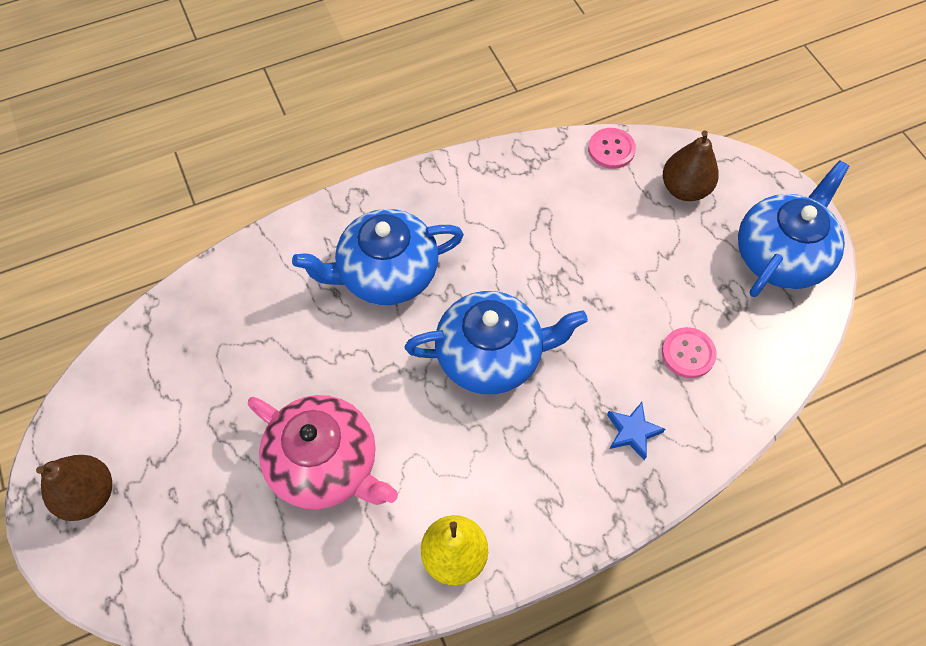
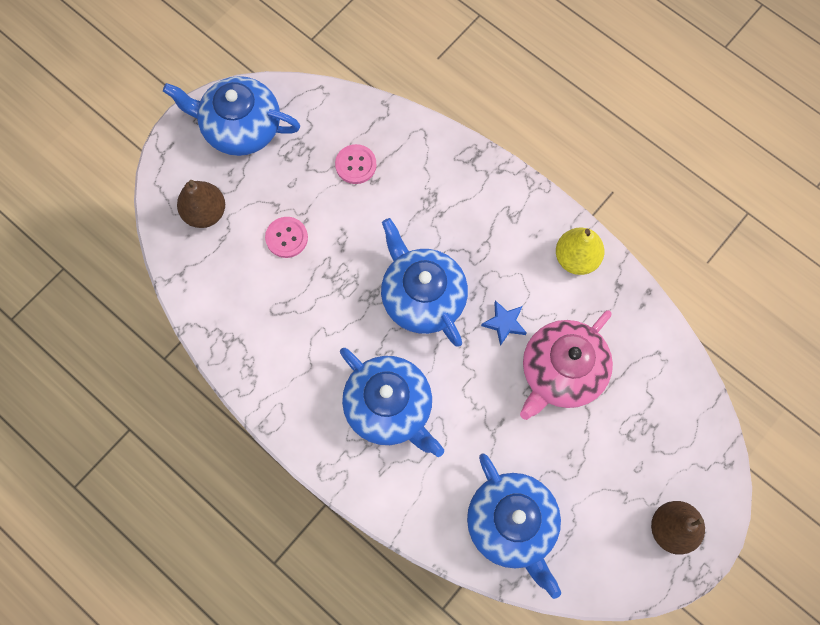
camera: 115 degrees left, 10 degrees up
pink teapot [248,395,398,509] -> pink teapot turned 150 degrees counterclockwise [520,310,613,420]
pink button [588,128,636,169] -> pink button moved to [265,217,308,258]
blue star [607,402,665,460] -> blue star moved to [481,300,527,346]
none -> blue teapot [467,453,561,599]

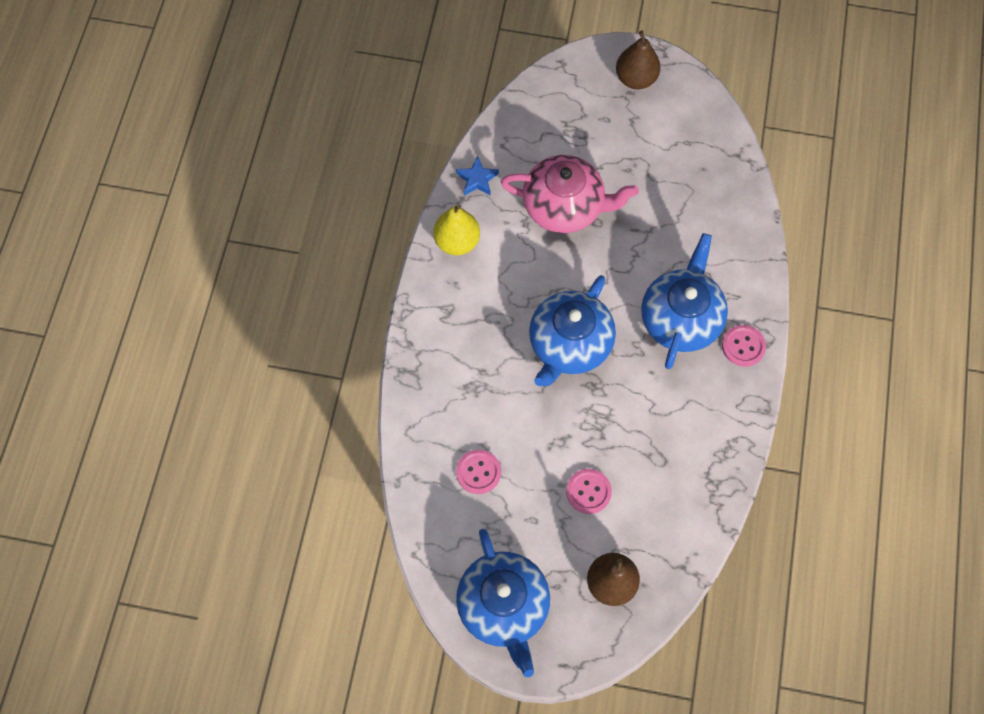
camera: 120 degrees left, 5 degrees down
blue teapot [467,453,561,599] -> none
blue star [481,300,527,346] -> blue star moved to [456,156,499,196]
none -> pink button [722,325,766,367]

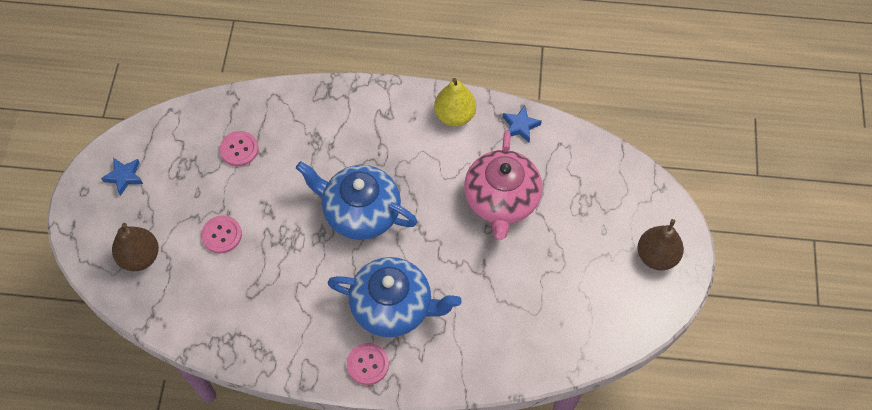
camera: 85 degrees right, 5 degrees down
blue teapot [456,529,550,677] -> blue star [101,158,143,196]

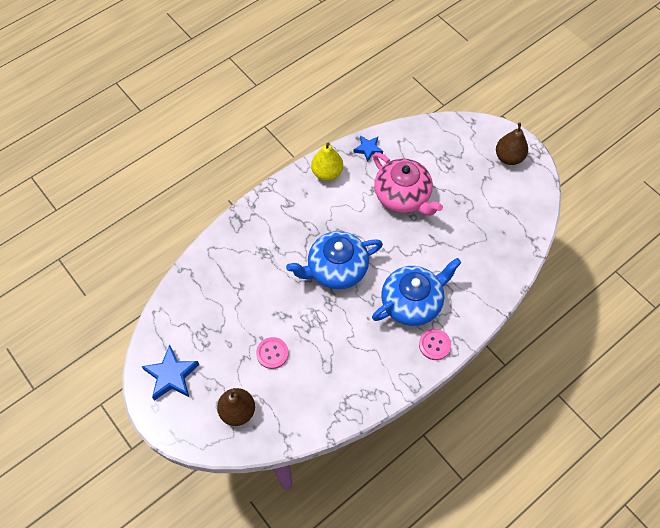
camera: 45 degrees left, 0 degrees up
blue star [101,158,143,196] -> blue star [142,345,199,401], size x1.64
pink button [220,131,259,166] -> none

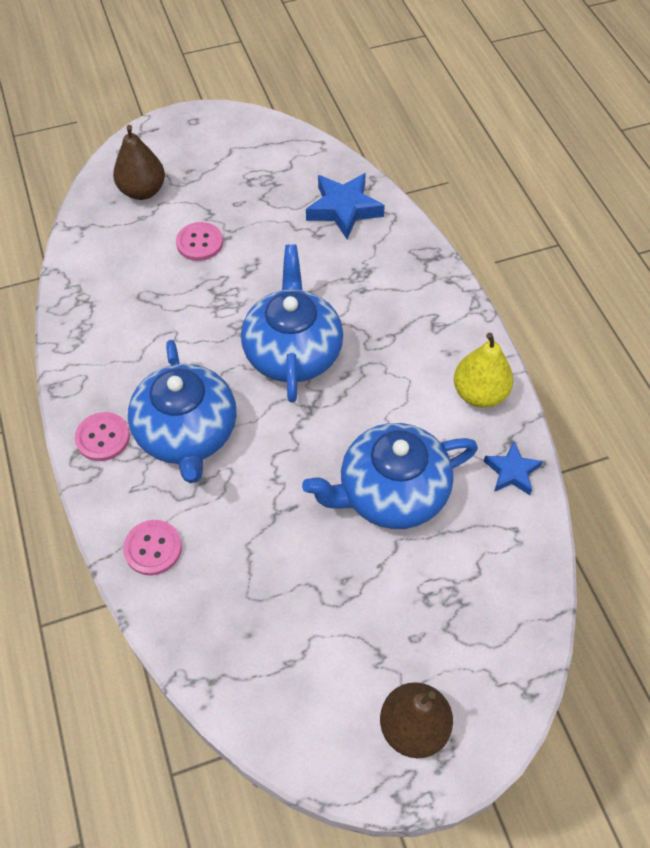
camera: 110 degrees right, 5 degrees down
blue star [142,345,199,401] -> blue star moved to [306,173,385,239]
pink teapot [373,152,443,216] -> blue teapot [302,423,478,529]
none -> pink button [123,520,182,576]

